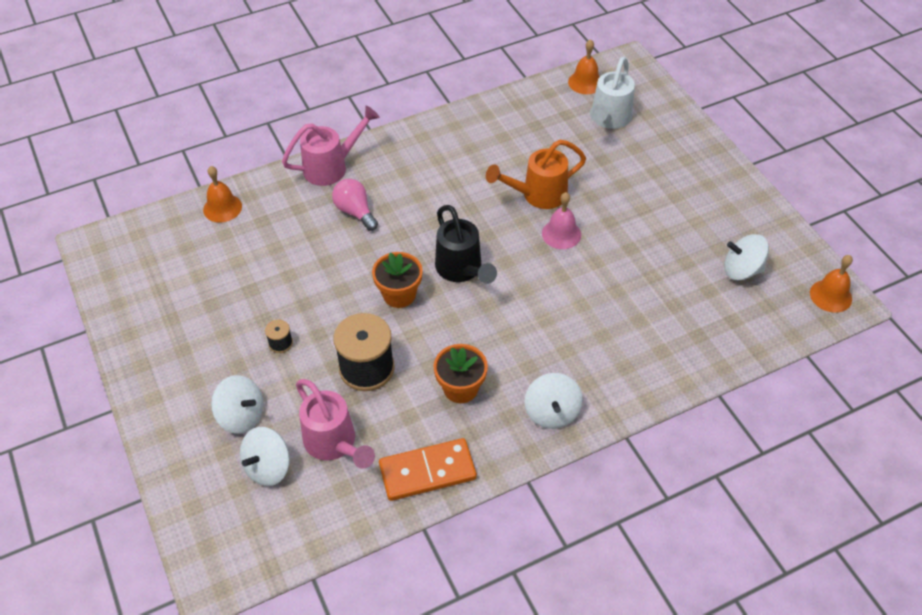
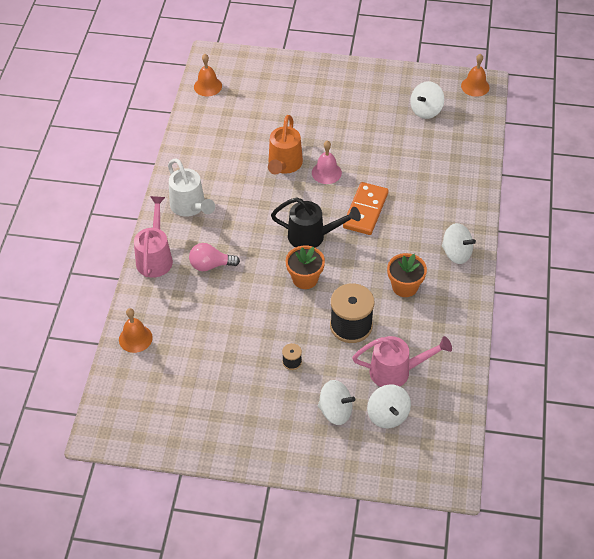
camera: 55 degrees left, 0 degrees up
white spinning top [211,375,264,434] -> white spinning top turned 45 degrees clockwise [318,380,355,425]
orange domino [379,438,477,501] -> orange domino moved to [343,182,388,235]
white watering can [590,57,635,129] -> white watering can moved to [168,158,215,217]

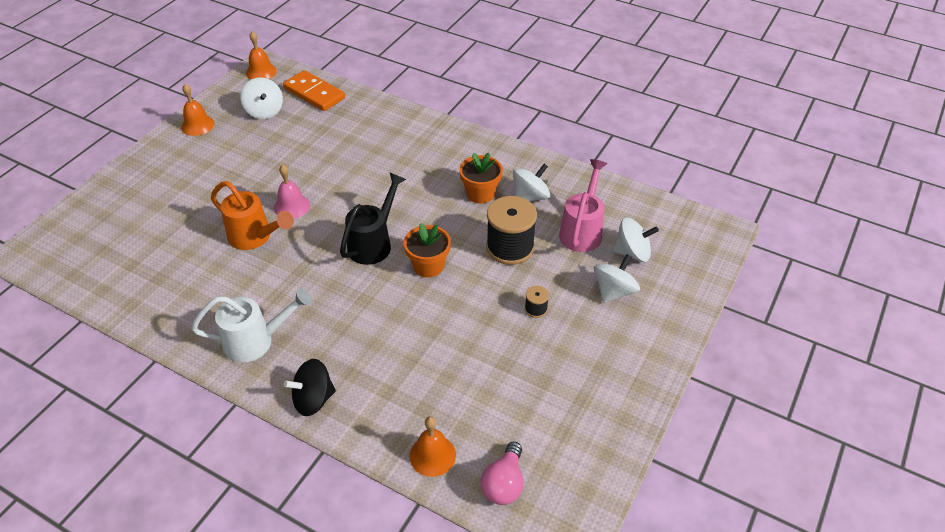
camera: 70 degrees left, 5 degrees down
pink watering can [134,196,173,278] -> black spinning top [283,359,336,416]
pink light bulb [189,243,240,271] -> pink light bulb moved to [481,442,524,505]
orange bell [194,54,222,96] -> orange bell moved to [181,84,214,136]
orange domino [343,182,388,235] -> orange domino moved to [283,70,345,111]
white spinning top [442,223,476,264] -> white spinning top moved to [513,164,550,201]

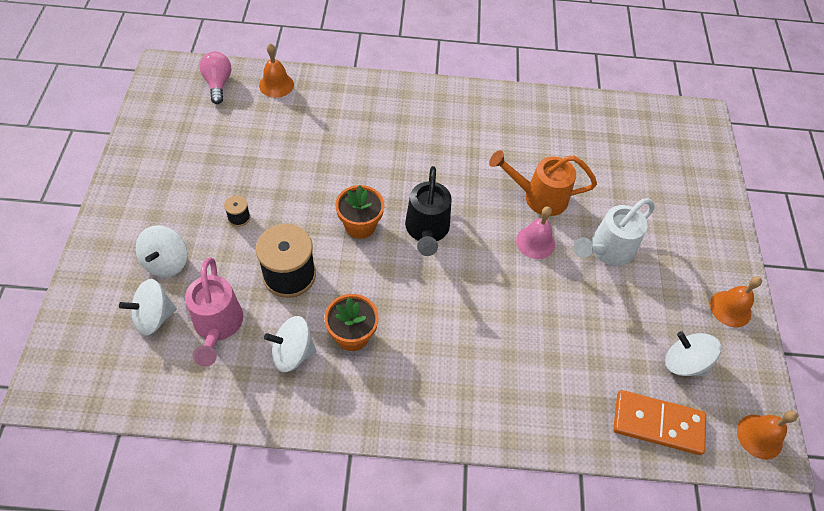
camera: 150 degrees right, 10 degrees up
white watering can [191,288,312,363] -> white watering can moved to [573,198,655,266]
black spinning top [283,359,336,416] -> none
white spinning top [513,164,550,201] -> white spinning top turned 60 degrees clockwise [264,316,316,372]

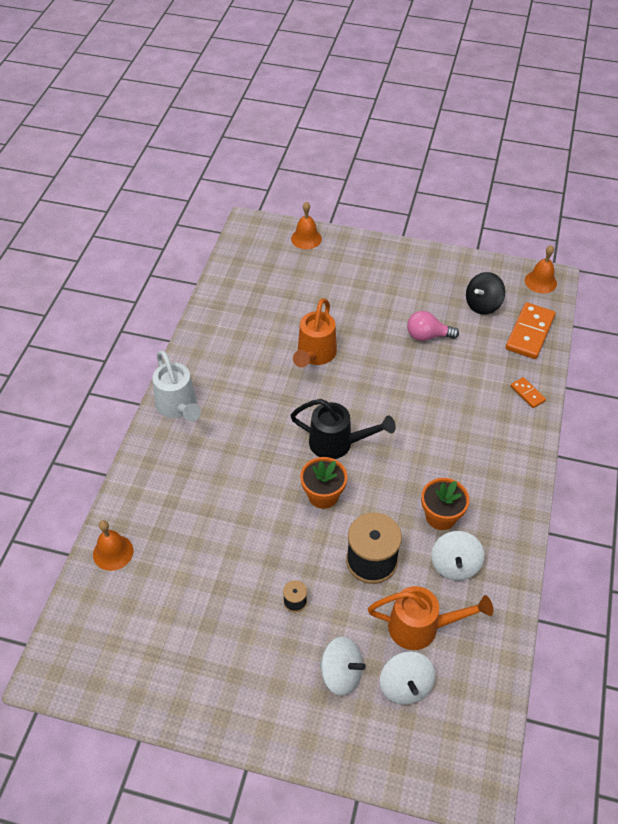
camera: 75 degrees left, 5 degrees down
pink watering can [185,257,243,367] -> orange watering can [368,586,493,650]
pink light bulb [199,51,232,104] -> pink light bulb moved to [407,311,459,341]
pink bell [516,207,555,259] -> none
white watering can [573,198,655,266] -> white watering can moved to [153,350,201,421]
white spinning top [665,331,721,376] -> black spinning top [466,272,505,315]
orange bell [710,276,762,327] -> orange bell moved to [291,201,322,249]
none -> orange domino [511,377,546,408]

